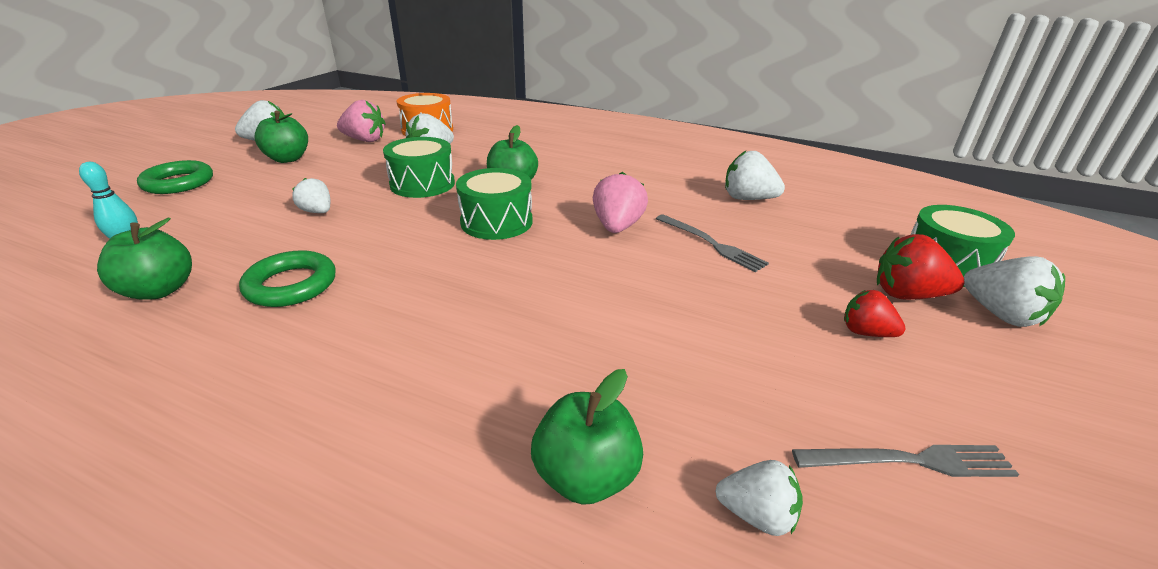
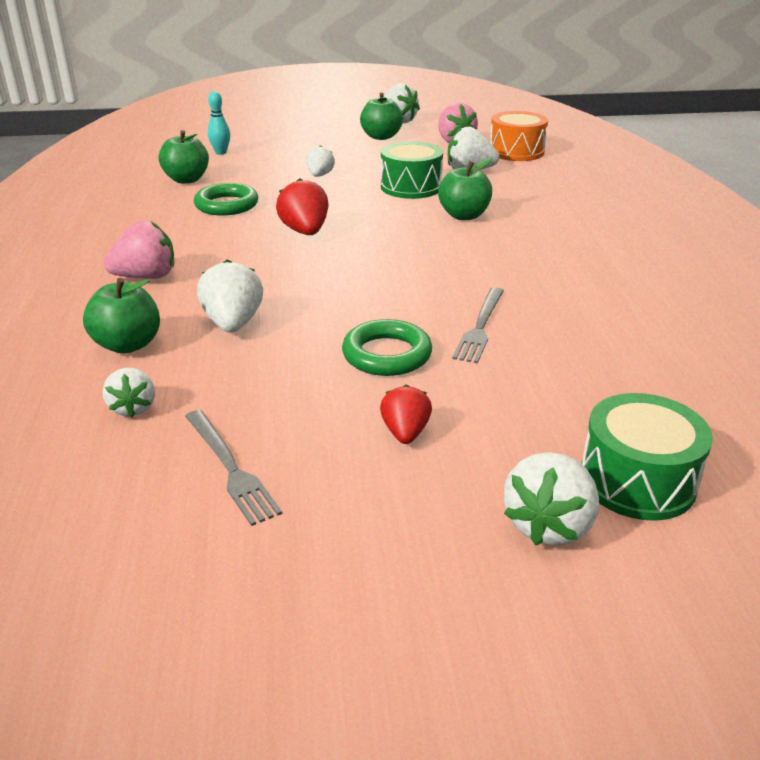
camera: 60 degrees right, 0 degrees up
green ring [137,160,213,194] -> green ring moved to [342,319,432,376]
green drum [456,168,533,240] -> none
pink strawberry [593,172,648,233] -> pink strawberry moved to [104,221,174,279]
white strawberry [725,151,785,200] -> white strawberry moved to [197,260,263,333]
red strawberry [877,234,964,300] -> red strawberry moved to [276,178,328,235]

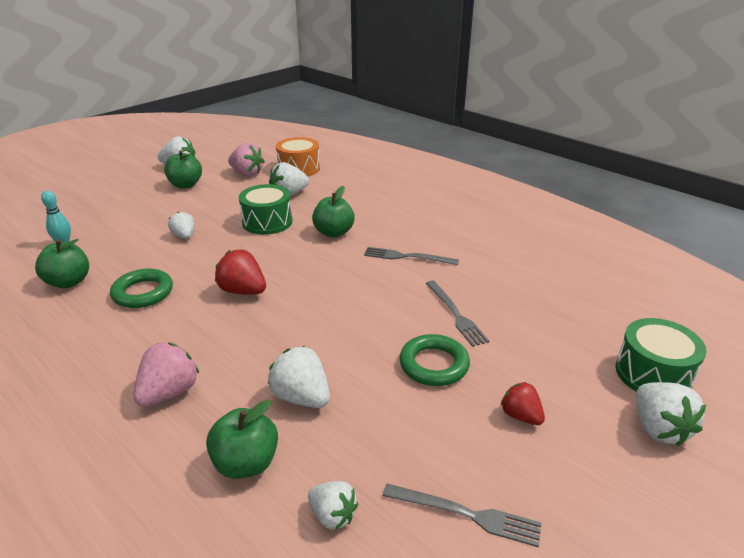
camera: 40 degrees left, 0 degrees up
none -> grey fork [364,247,459,265]

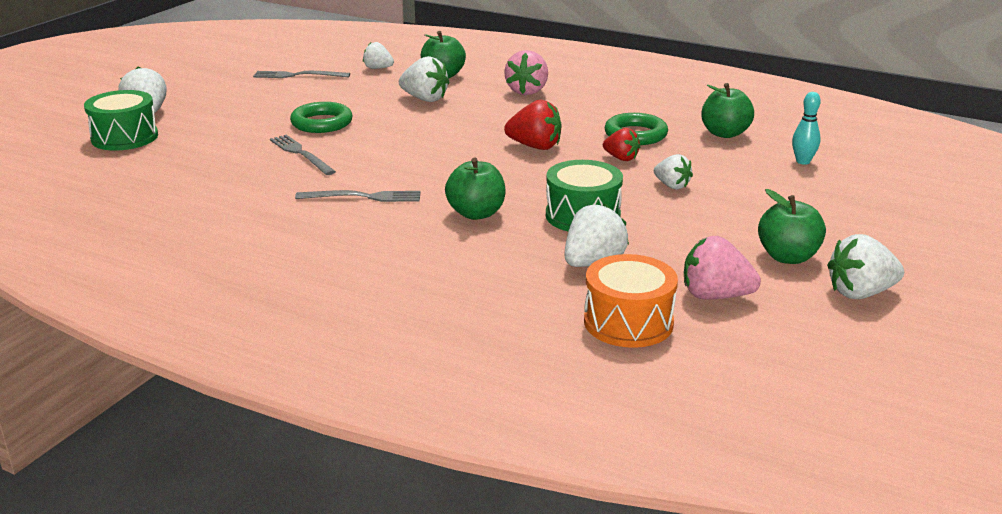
camera: 165 degrees right, 5 degrees down
red strawberry [500,382,545,425] -> red strawberry moved to [603,128,640,161]

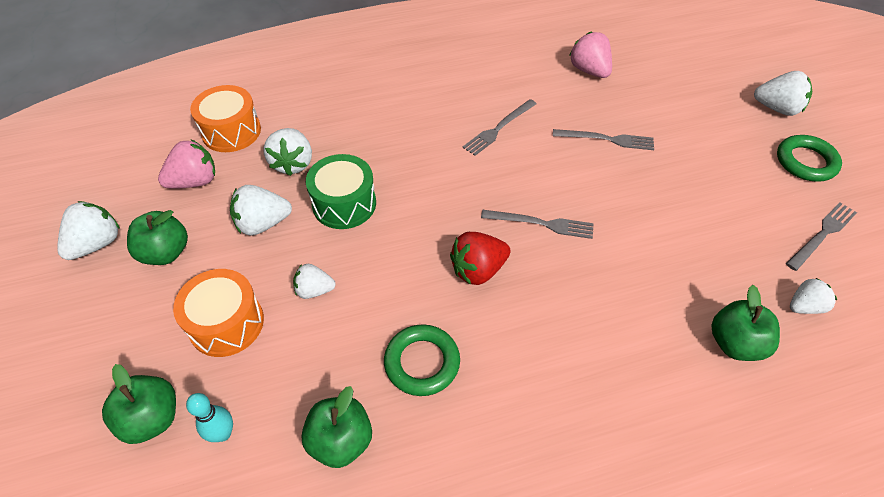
camera: 135 degrees right, 25 degrees up
green drum [84,90,158,151] -> none
green ring [290,102,353,133] -> green ring moved to [777,135,842,182]
white strawberry [399,56,449,102] -> white strawberry moved to [230,185,292,236]
green apple [445,158,506,220] -> green apple moved to [102,364,176,444]
pink strawberry [504,50,548,95] -> pink strawberry moved to [569,31,612,78]
red strawberry [603,128,640,161] -> none
none -> orange drum [173,269,264,357]
none -> grey fork [481,210,594,239]

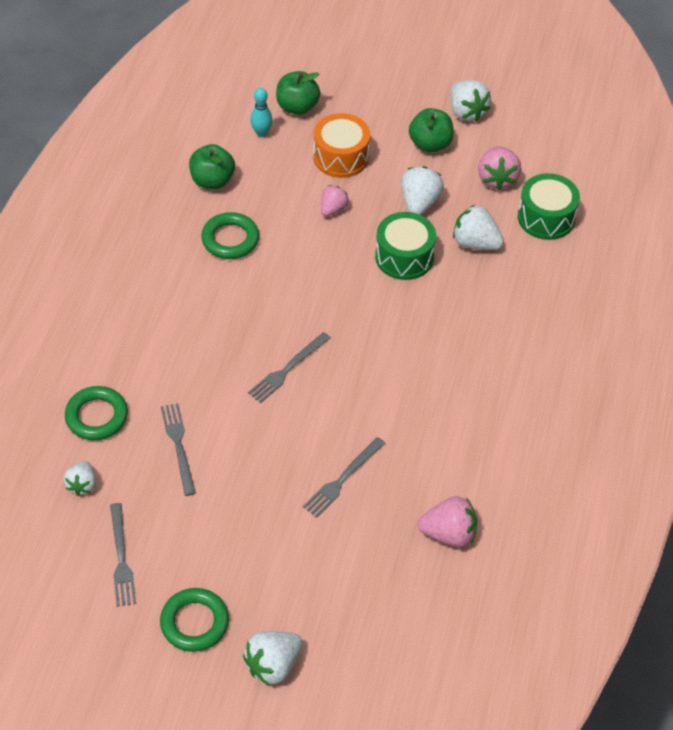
camera: 120 degrees right, 0 degrees up
orange drum [190,85,261,152] -> green drum [518,173,580,240]
white strawberry [293,264,336,299] -> pink strawberry [321,185,349,216]
red strawberry [450,232,511,285] -> none
grey fork [463,99,536,156] -> grey fork moved to [161,403,196,496]
green apple [711,285,780,361] -> green ring [65,386,128,440]

